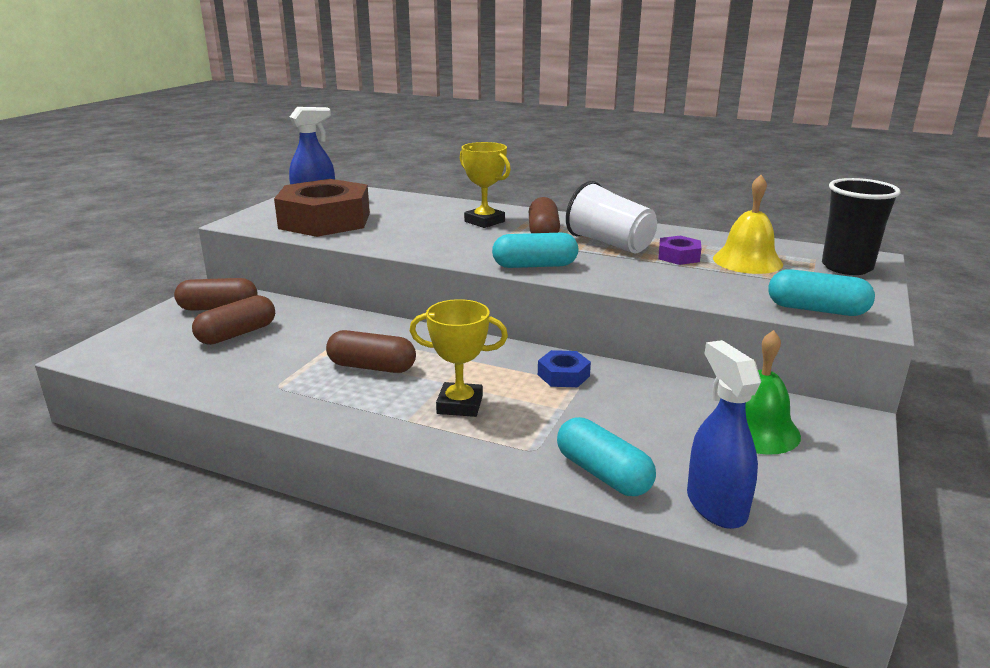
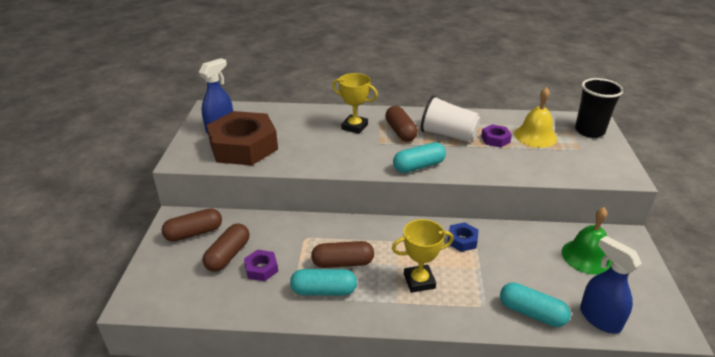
camera: 20 degrees left, 10 degrees up
turquoise capsule [768,269,875,316] -> turquoise capsule moved to [290,269,357,295]
none -> purple nut [244,250,278,281]

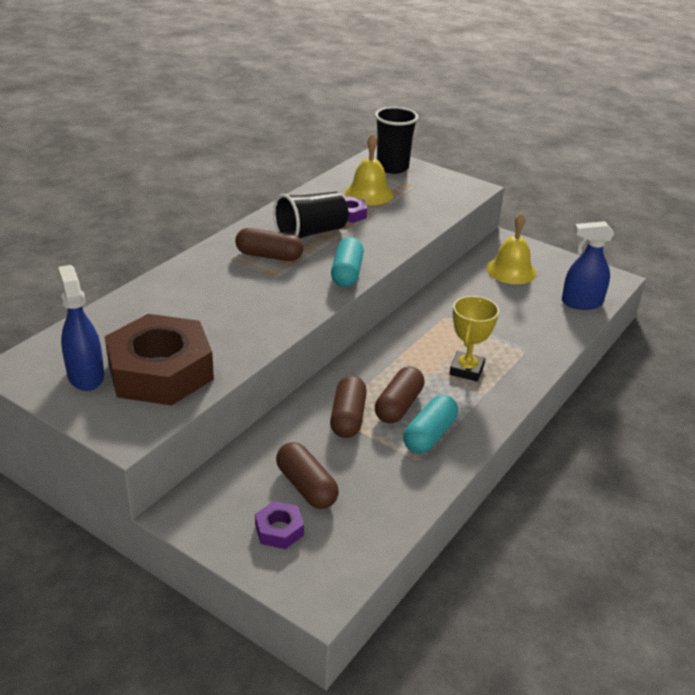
camera: 60 degrees left, 0 degrees up
brown capsule [162,208,222,242] -> brown capsule moved to [330,376,367,438]
purple nut [244,250,278,281] -> purple nut moved to [255,501,304,549]
yellow trophy [332,73,378,134] -> none
white cup [421,95,480,142] -> black cup [273,192,348,238]
blue nut [448,222,479,252] -> none
turquoise capsule [500,282,571,327] -> none
green bell [562,207,612,275] -> yellow bell [486,213,536,284]

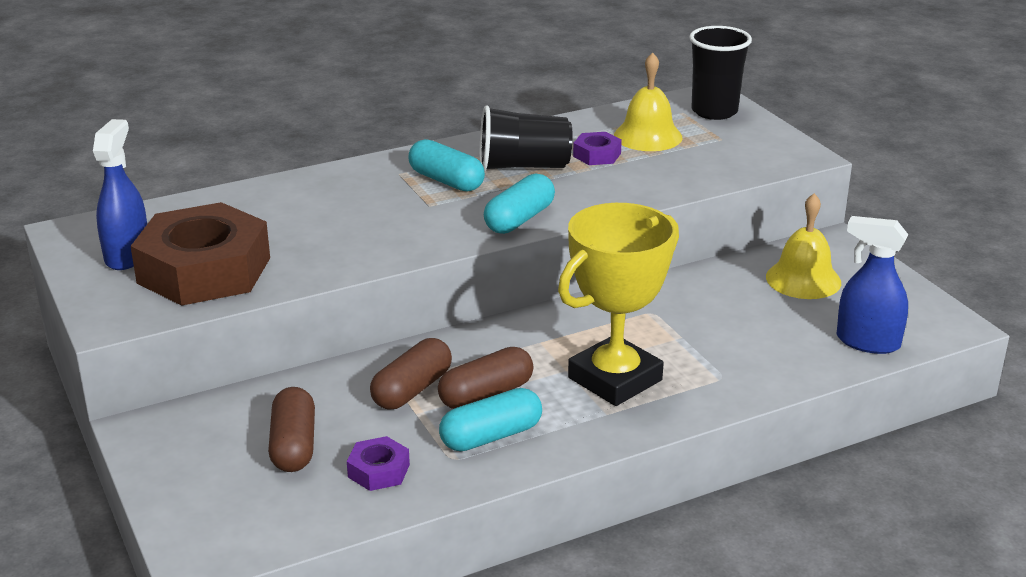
camera: 30 degrees right, 5 degrees down
brown capsule [235,228,304,261] -> turquoise capsule [409,139,485,192]
purple nut [255,501,304,549] -> purple nut moved to [347,436,410,491]
yellow trophy [449,296,499,382] -> yellow trophy [558,203,679,406], size x1.63

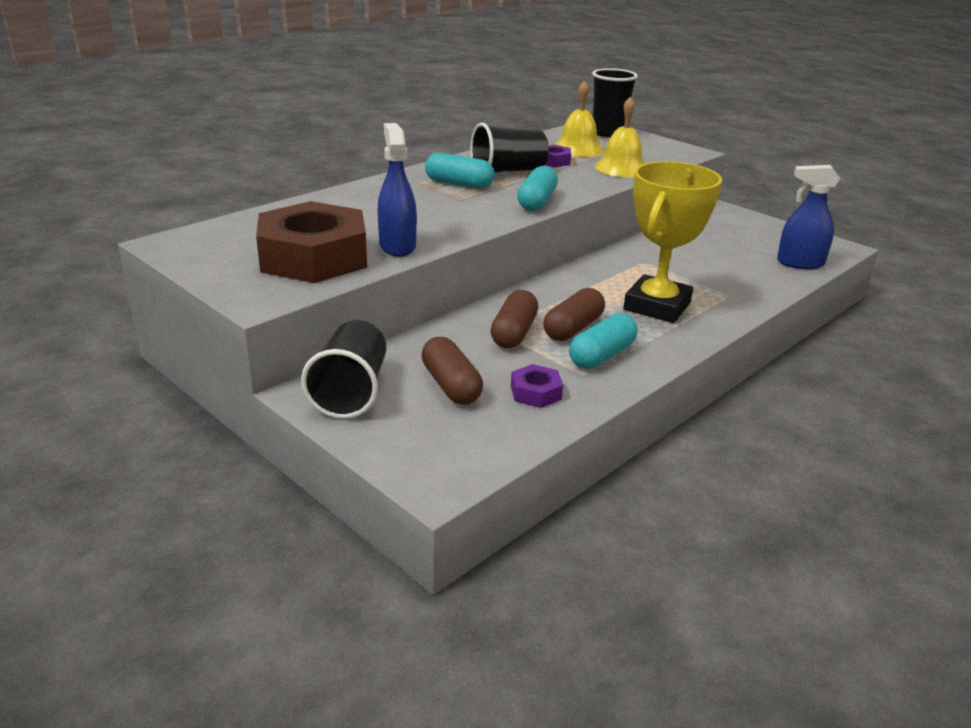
camera: 20 degrees left, 0 degrees up
blue spray bottle [93,119,147,270] -> blue spray bottle moved to [378,123,417,257]
yellow bell [766,193,841,299] -> yellow bell moved to [595,96,645,177]
none -> black cup [301,320,386,419]

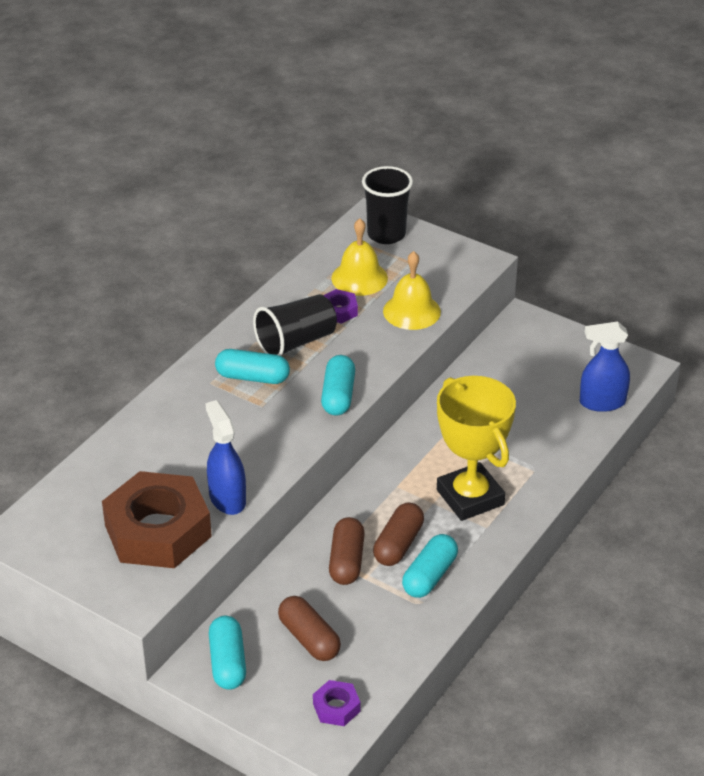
camera: 10 degrees left, 10 degrees up
black cup [301,320,386,419] -> turquoise capsule [209,616,246,690]
purple nut [511,364,563,408] -> purple nut moved to [313,680,361,726]
yellow trophy [623,161,722,323] -> yellow trophy turned 45 degrees counterclockwise [437,376,516,521]

